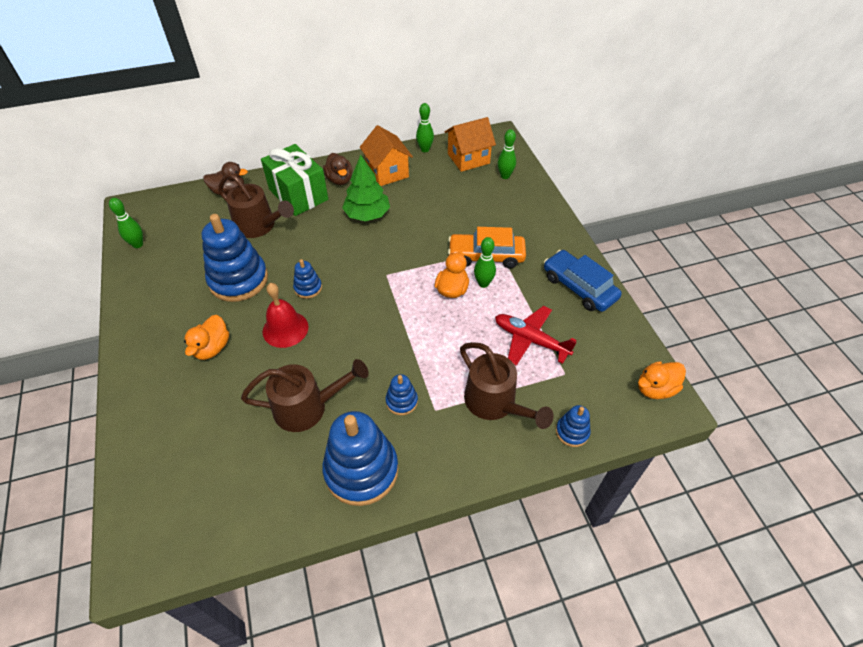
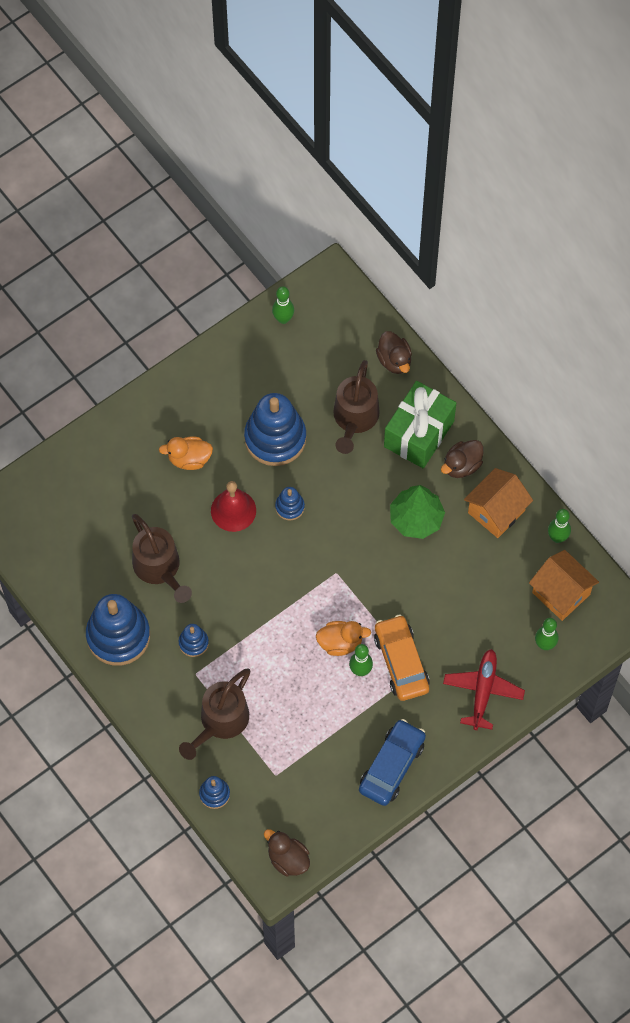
camera: 70 degrees right, 15 degrees up
red plane [495,306,577,366] -> red plane moved to [443,649,525,730]
orange duck [638,361,686,399] -> brown duck [264,829,310,876]

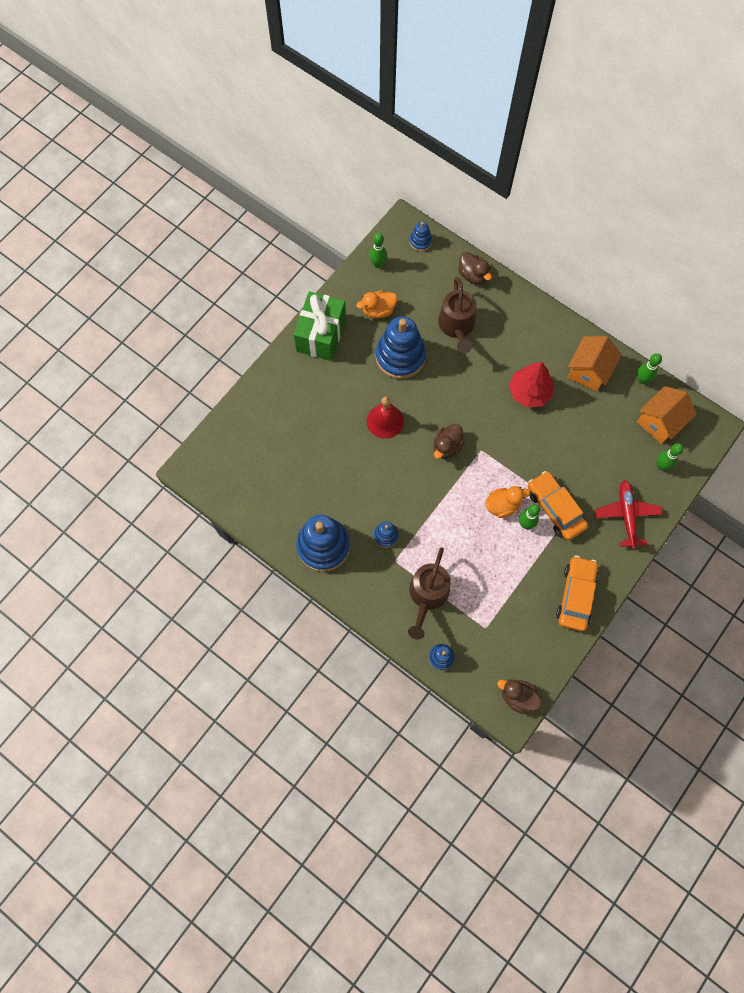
camera: 15 degrees left, 5 degrees up
brown watering can [132,514,192,603] -> none
orange duck [159,437,213,470] -> orange duck moved to [356,291,397,318]
blue stacking toy [275,487,305,520] -> blue stacking toy moved to [410,221,432,251]
blue car [359,719,426,806] -> orange car [556,556,599,632]
green gift [384,381,456,468] -> green gift moved to [293,291,346,361]
green tree [390,485,445,539] -> red tree [509,362,553,408]
brown duck [441,440,484,478] -> brown duck moved to [433,424,465,459]
orange house [529,550,599,621] -> orange house turned 75 degrees counterclockwise [637,386,697,444]

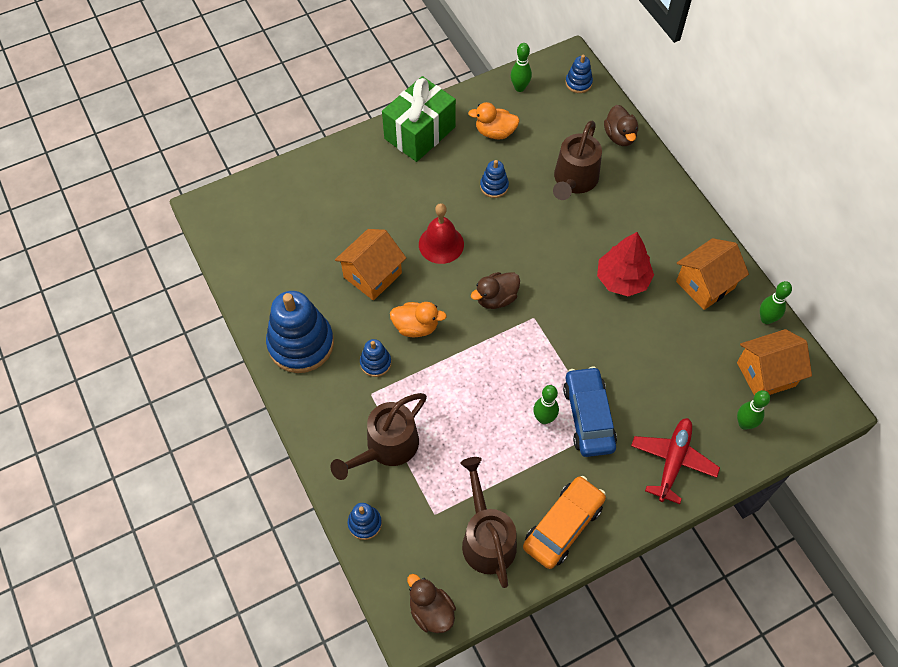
camera: 25 degrees right, 10 degrees down
blue stacking toy [376,316,426,379] -> blue stacking toy [480,160,509,198], size x0.47
orange duck [485,486,530,518] -> orange duck moved to [390,302,447,337]
orange car [528,471,588,540] -> blue car [563,366,617,457]
none -> orange house [335,229,406,300]
none -> brown watering can [461,457,517,588]

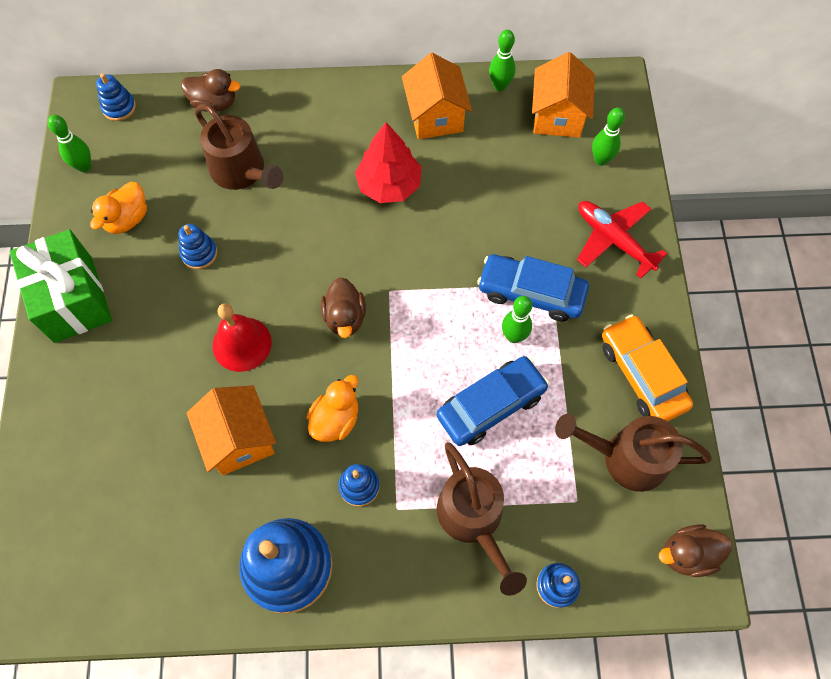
camera: 65 degrees left, 5 degrees up
none -> blue car [437,356,549,446]

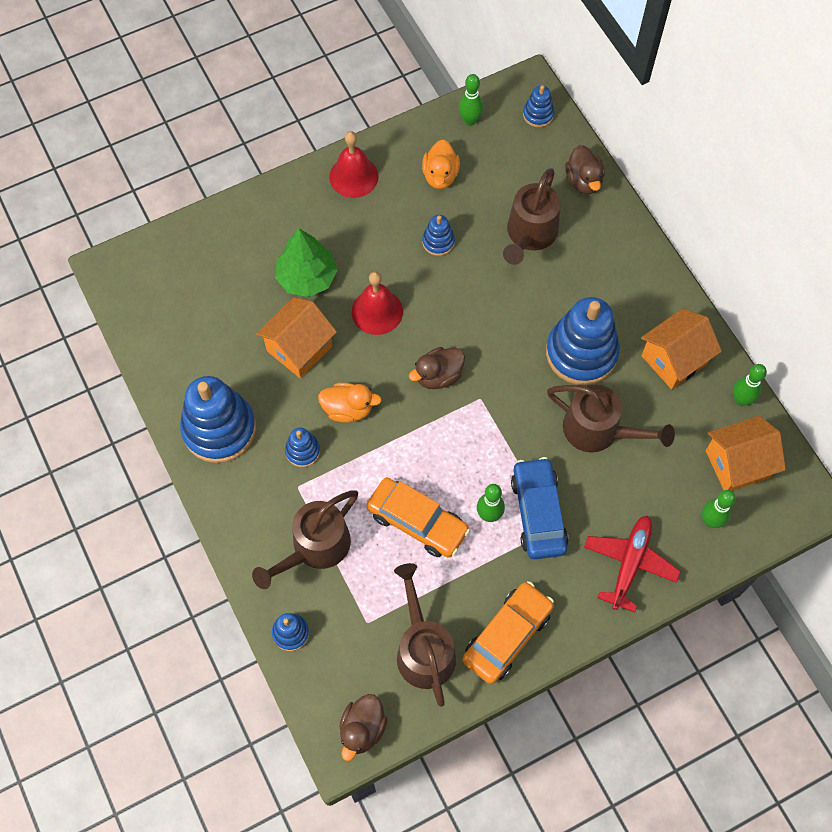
camera: 65 degrees right, 0 degrees up
green gift [10,229,112,343] -> red bell [329,131,379,198]
orange duck [90,182,147,234] -> orange duck turned 90 degrees counterclockwise [422,140,460,189]
red tree [355,122,421,203] -> blue stacking toy [546,297,620,385]
blue car [437,356,549,446] -> orange car [367,478,470,558]
brown duck [659,524,732,577] -> brown duck turned 120 degrees counterclockwise [339,694,387,761]
none -> green tree [275,228,337,297]
none -> brown watering can [547,385,675,452]

